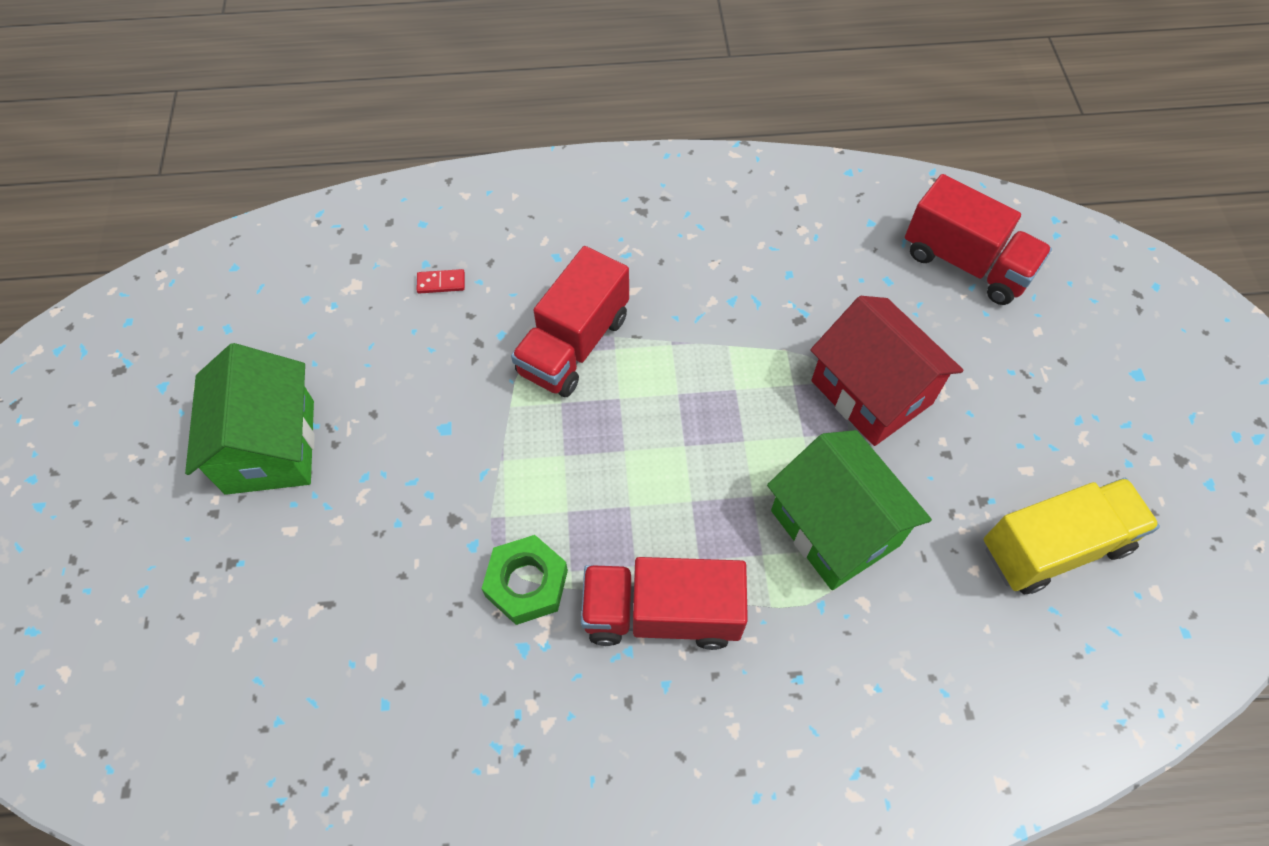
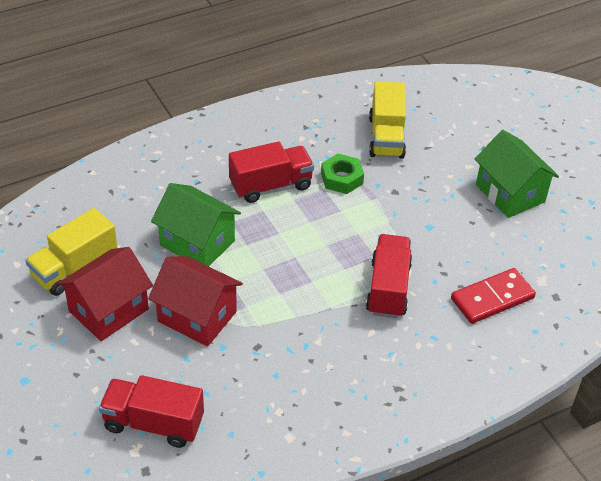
camera: 155 degrees right, 15 degrees down
red domino [416,269,465,294] -> red domino [451,268,536,324], size x2.43
none -> red house [57,247,153,341]
none -> yellow truck [369,81,406,159]

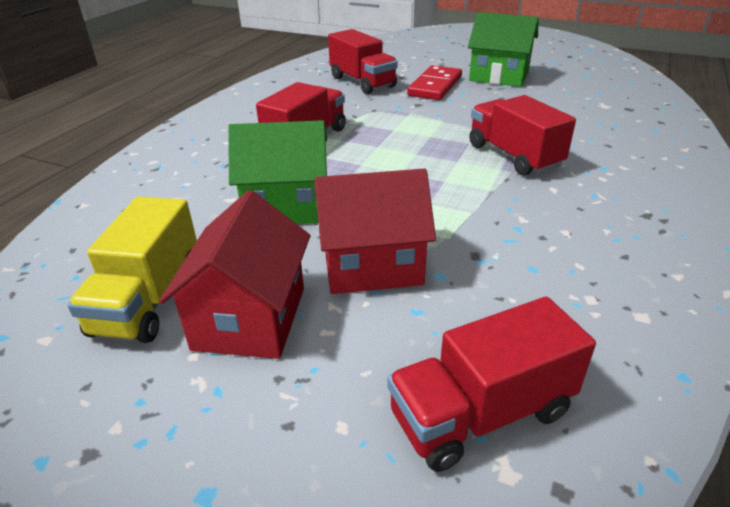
camera: 35 degrees left, 10 degrees down
green nut [321,154,364,194] -> none
yellow truck [369,81,406,159] -> red truck [328,29,398,94]
red domino [451,268,536,324] -> red domino moved to [407,65,462,100]

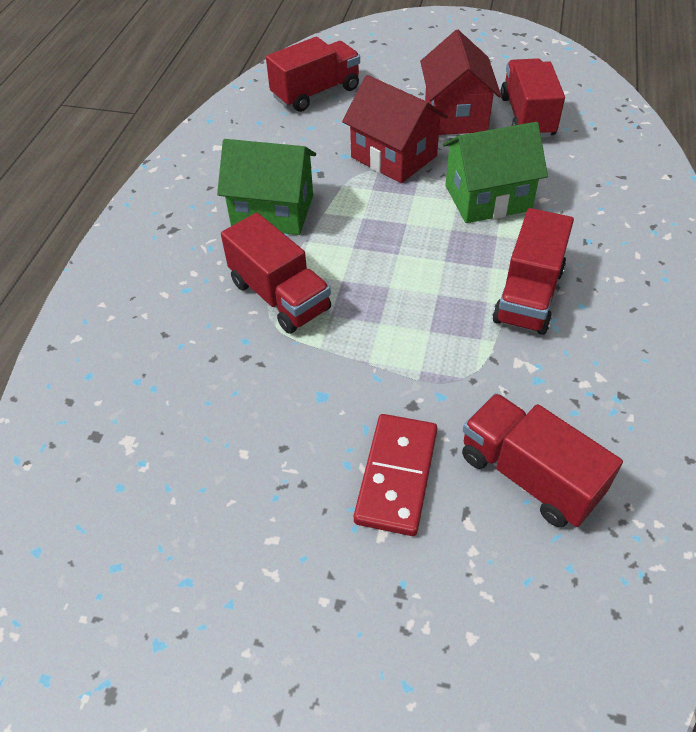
camera: 170 degrees right, 15 degrees up
yellow truck [68,196,197,343] -> red truck [501,58,565,138]
red house [314,168,436,294] -> red house turned 60 degrees clockwise [342,75,448,183]
green house [468,12,539,87] -> green house moved to [217,139,316,235]

